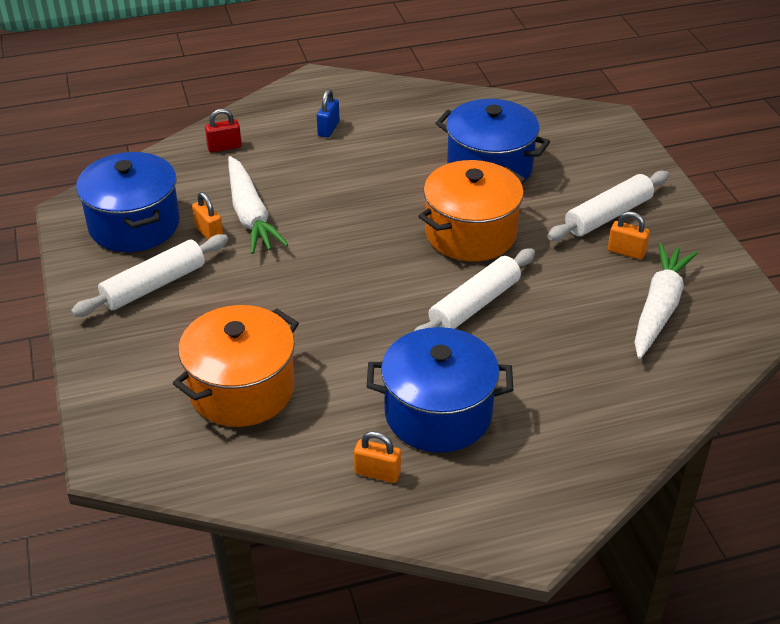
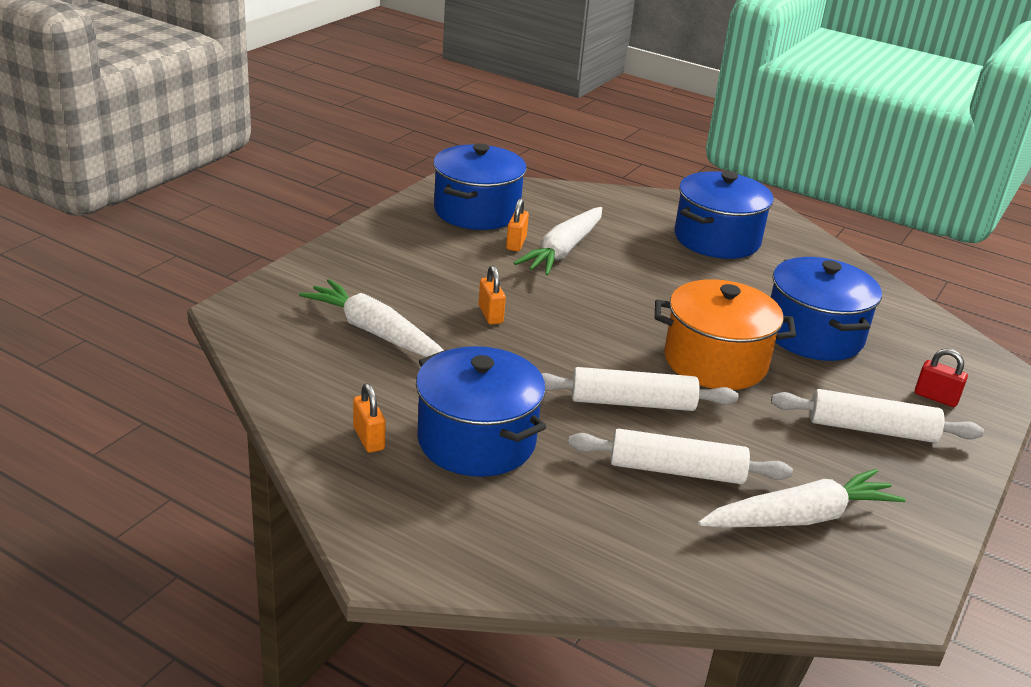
camera: 45 degrees right, 10 degrees down
white rolling pin [71,234,228,317] -> white rolling pin moved to [568,429,793,484]
orange pot [173,305,299,427] -> white carrot [299,279,444,357]
red padlock [205,109,242,152] -> red padlock moved to [915,348,968,407]
blue padlock [317,89,340,138] -> blue pot [674,171,774,259]
orange padlock [608,211,650,260] -> orange padlock moved to [479,266,506,324]

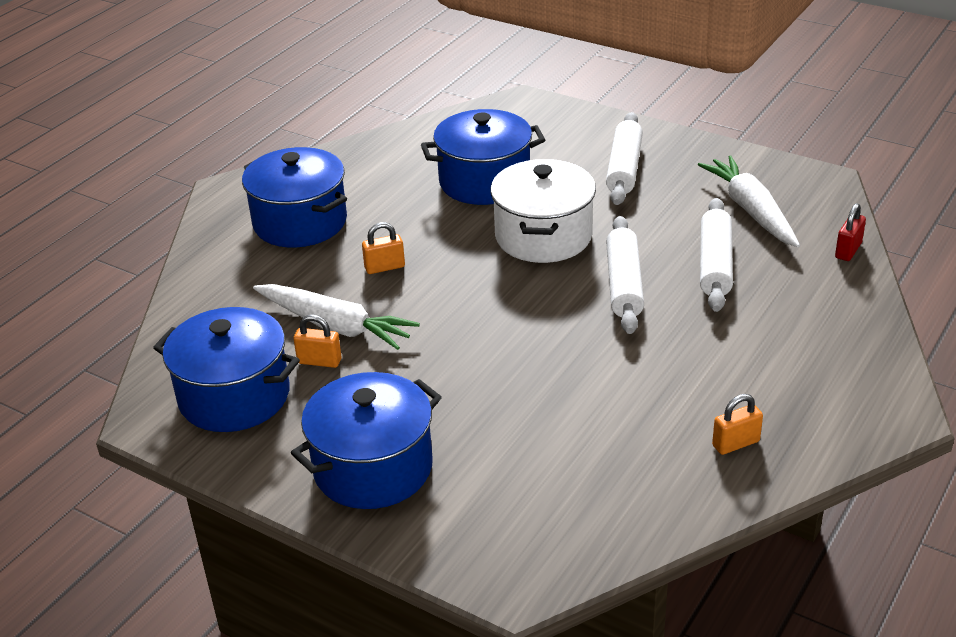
camera: 85 degrees left, 5 degrees up
white carrot [299,279,444,357] -> none
blue pot [416,346,546,477] -> blue pot moved to [291,372,442,509]
orange padlock [479,266,506,324] -> orange padlock moved to [362,222,405,274]
orange pot [655,279,796,390] -> white pot [490,159,596,263]
red padlock [915,348,968,407] -> red padlock moved to [835,203,866,261]

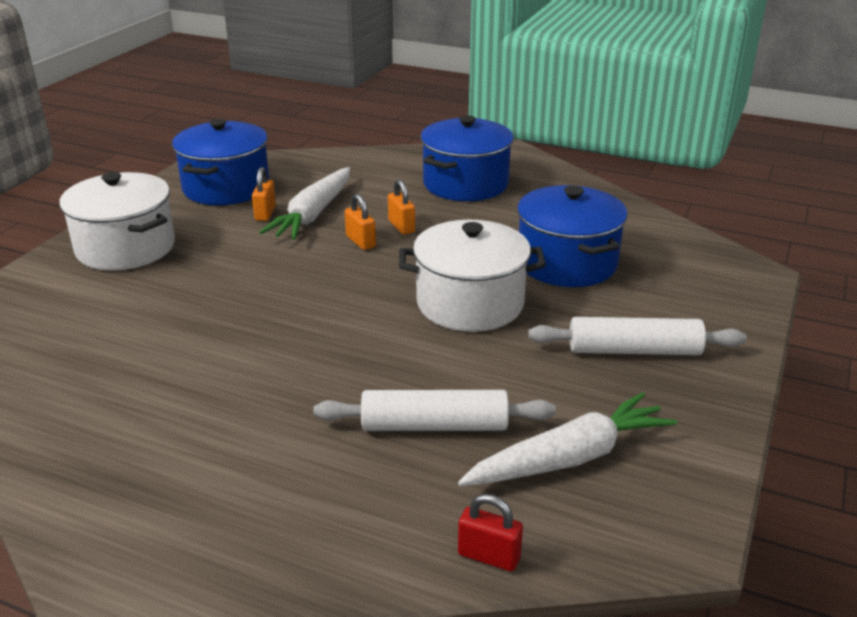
camera: 80 degrees right, 5 degrees down
blue pot [291,372,442,509] -> white pot [59,172,175,271]
white rolling pin [606,216,644,334] -> none
orange padlock [712,394,763,455] -> orange padlock moved to [345,194,376,250]

